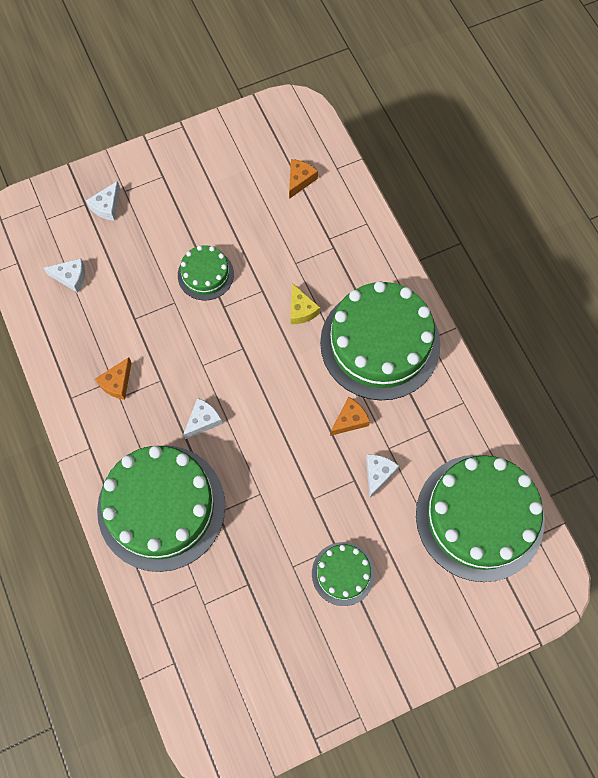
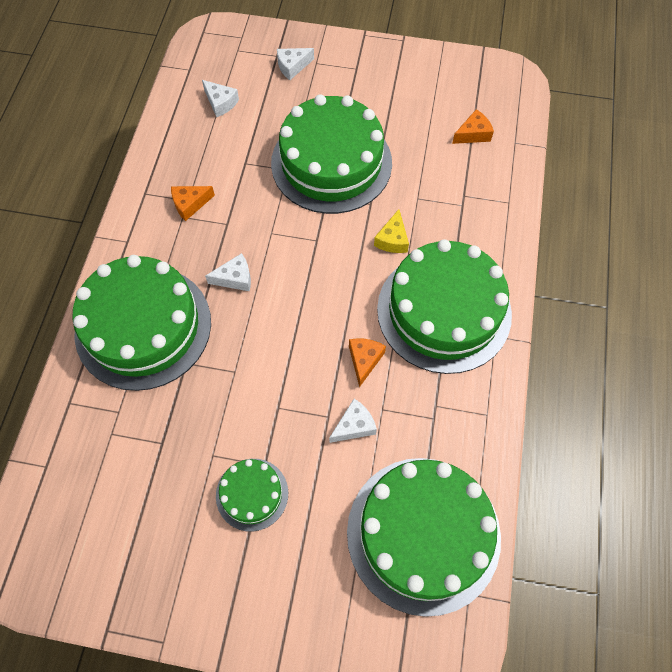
camera: 35 degrees right, 5 degrees down
green cake [178,245,234,300] -> green cake [271,94,392,214], size x2.07
orange cheese [330,397,370,436] -> orange cheese turned 75 degrees counterclockwise [349,338,386,387]

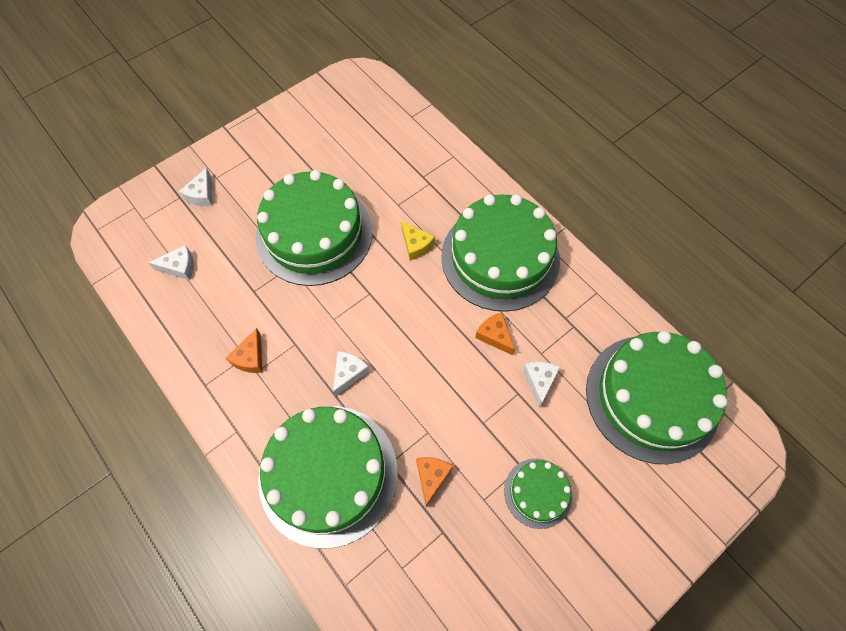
camera: 50 degrees left, 0 degrees up
orange cheese [452,109,494,144] -> orange cheese moved to [416,457,453,507]

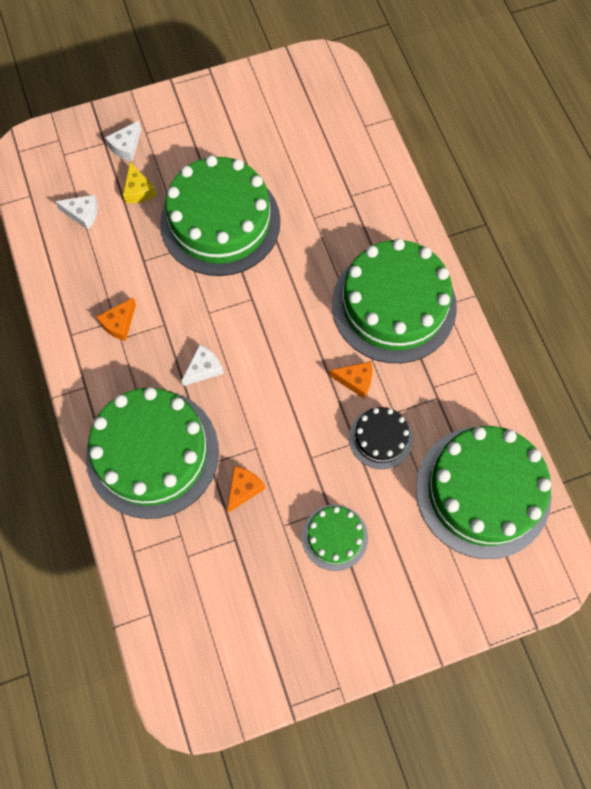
camera: 20 degrees right, 5 degrees up
yellow cheese [401,221,435,260] -> yellow cheese moved to [123,162,156,203]
orange cheese [475,312,515,355] -> orange cheese turned 120 degrees clockwise [329,361,372,398]
white cheese [523,362,560,408] -> black cake [349,407,413,469]

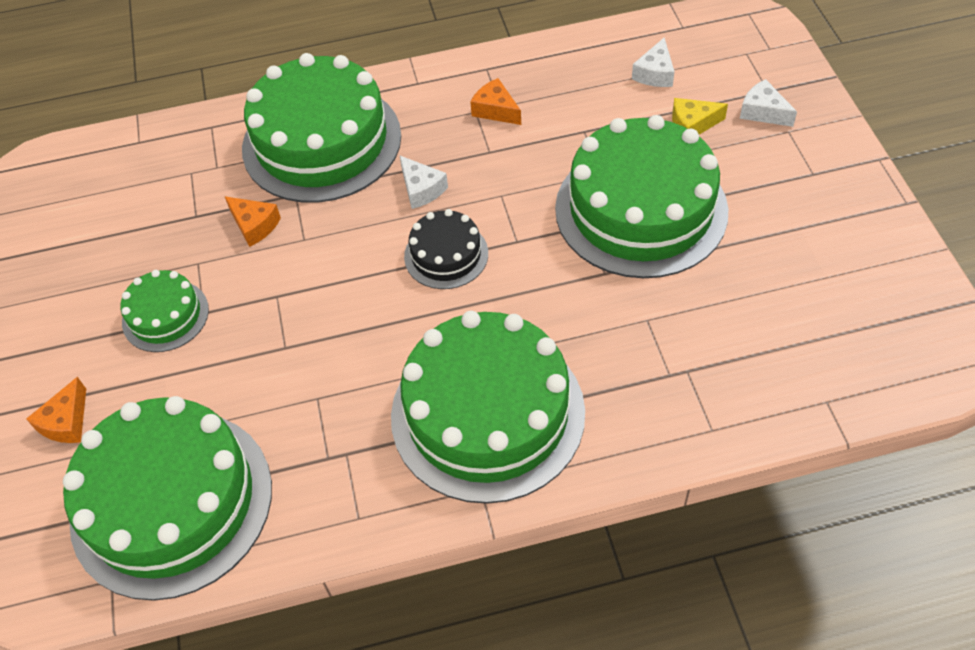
camera: 100 degrees right, 15 degrees down
orange cheese [329,361,372,398] -> orange cheese moved to [26,377,86,443]
black cake [349,407,413,469] -> black cake moved to [404,209,488,289]

